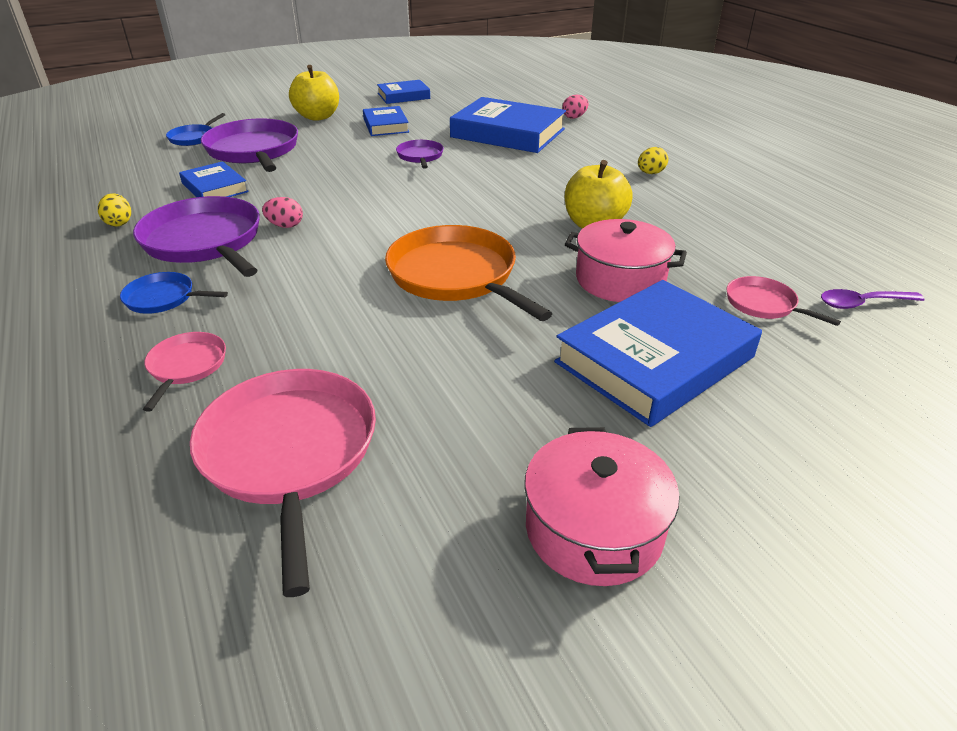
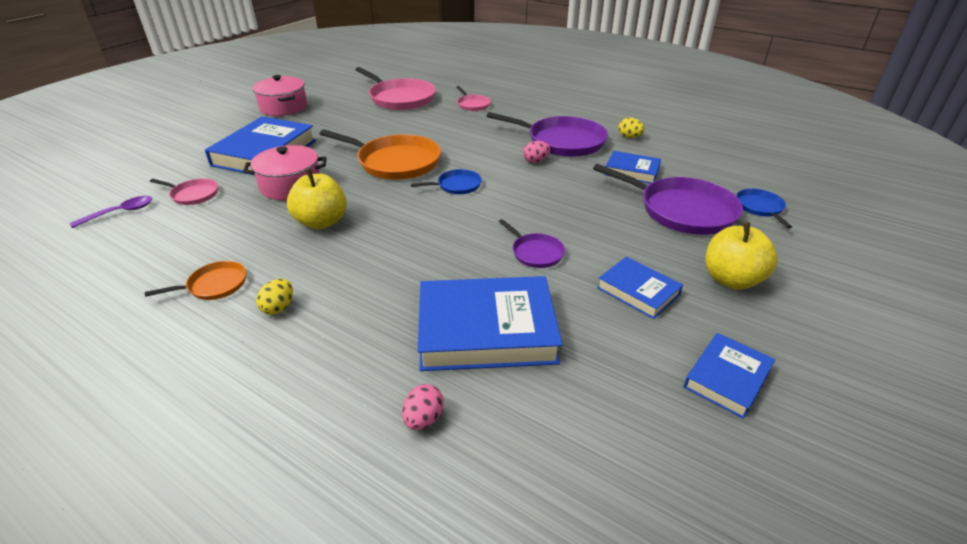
camera: 150 degrees right, 0 degrees up
blue pan [120,272,228,314] -> blue pan moved to [411,169,482,194]
none -> orange pan [145,261,246,300]

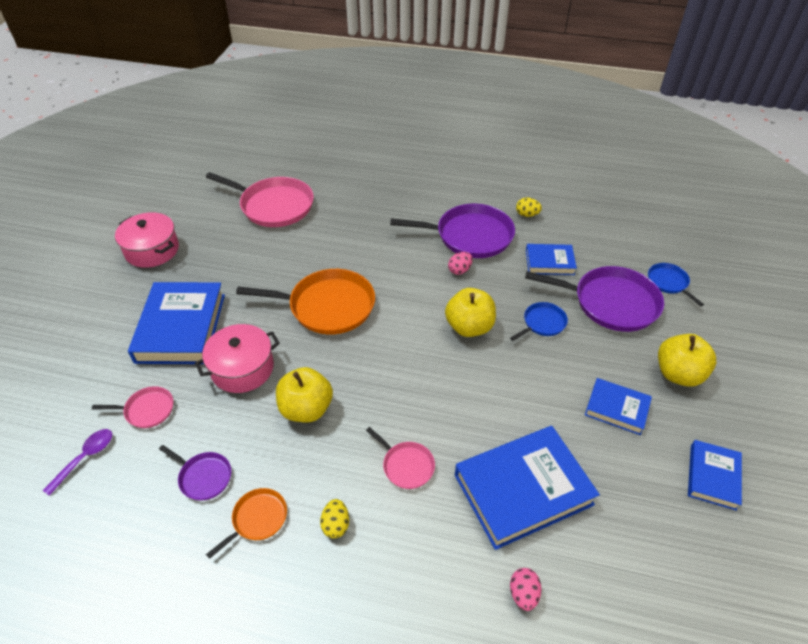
camera: 20 degrees left, 10 degrees up
blue pan [411,169,482,194] -> blue pan moved to [510,302,568,341]
pink pan [456,86,491,111] -> pink pan moved to [366,427,435,489]
purple pan [499,219,565,268] -> purple pan moved to [159,445,231,501]
none -> yellow apple [445,288,496,337]

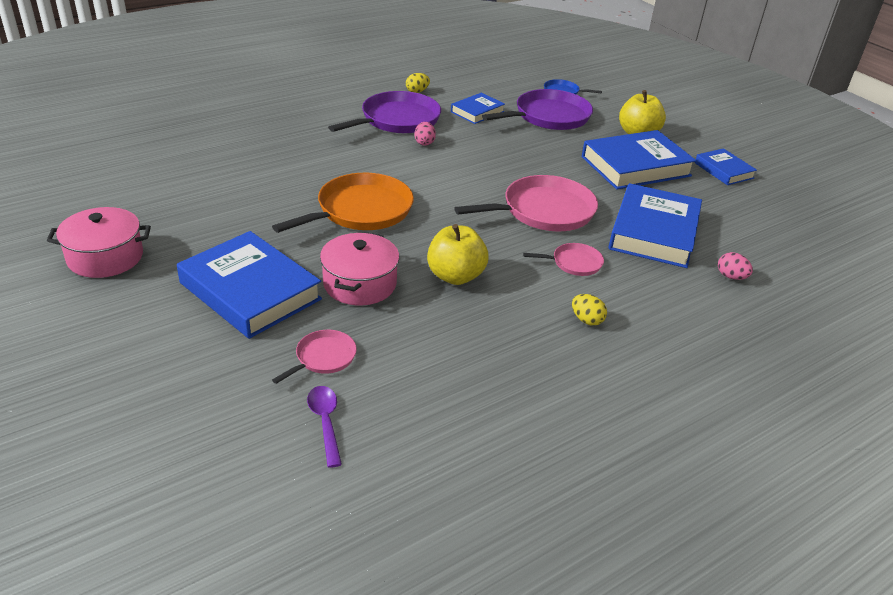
camera: 50 degrees left, 10 degrees down
purple pan [159,445,231,501] -> none
pink pan [206,172,314,227] -> pink pan moved to [454,175,598,231]
orange pan [206,488,287,559] -> none
yellow apple [445,288,496,337] -> none
blue pan [510,302,568,341] -> none
blue book [585,378,652,435] -> blue book [582,130,696,190], size x1.84

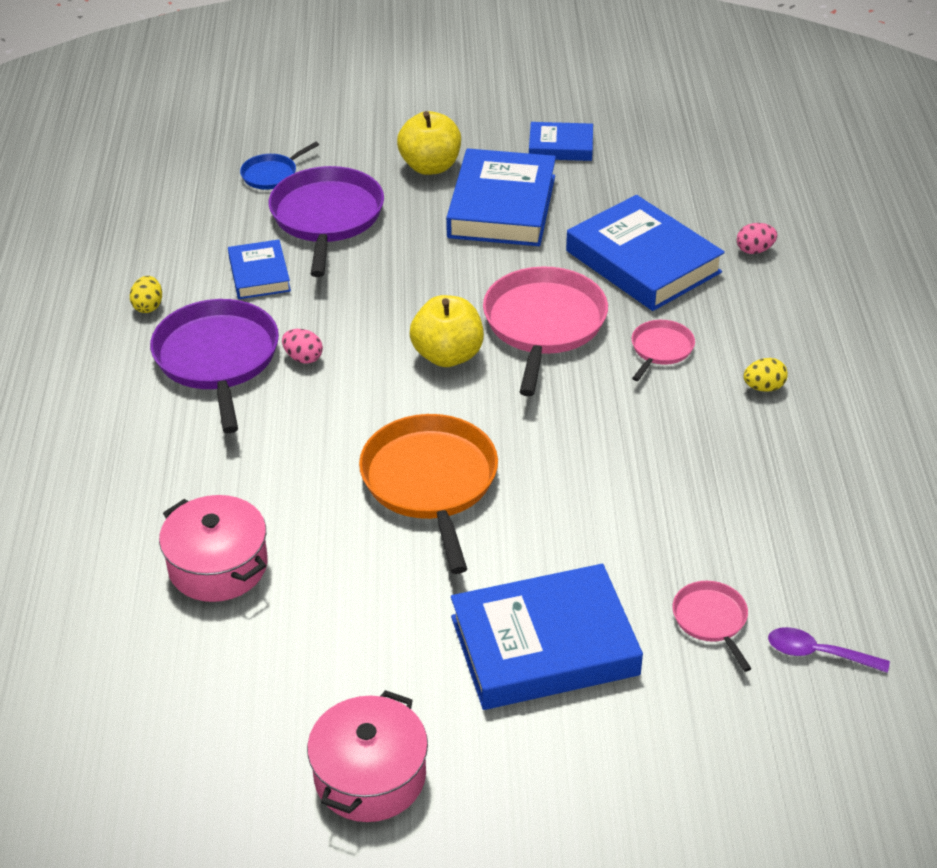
camera: 55 degrees left, 5 degrees up
pink pot [320,232,399,305] -> pink pot moved to [159,495,268,602]
yellow apple [427,224,489,285] -> yellow apple moved to [410,295,484,367]

